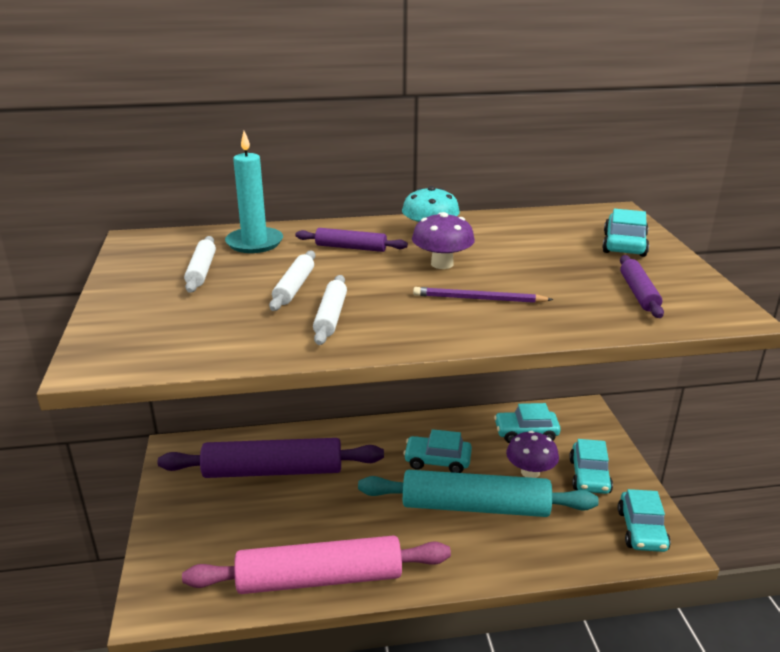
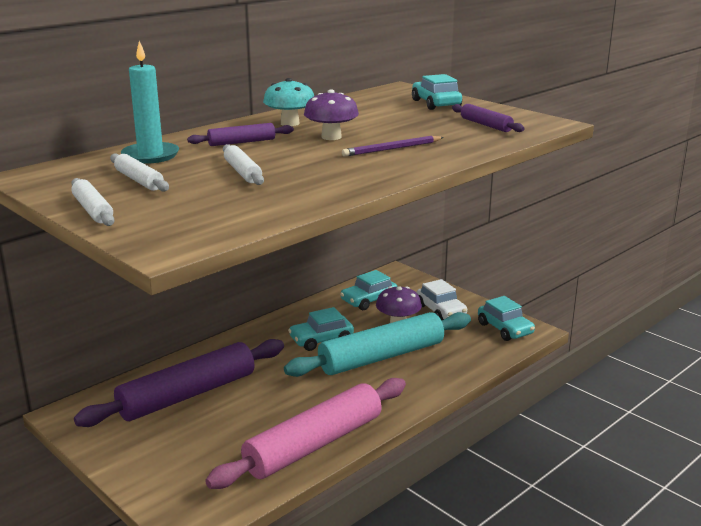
camera: 35 degrees left, 5 degrees down
white rolling pin [313,275,347,345] -> white rolling pin moved to [71,178,114,226]
turquoise car [569,439,613,494] -> white car [416,279,467,320]

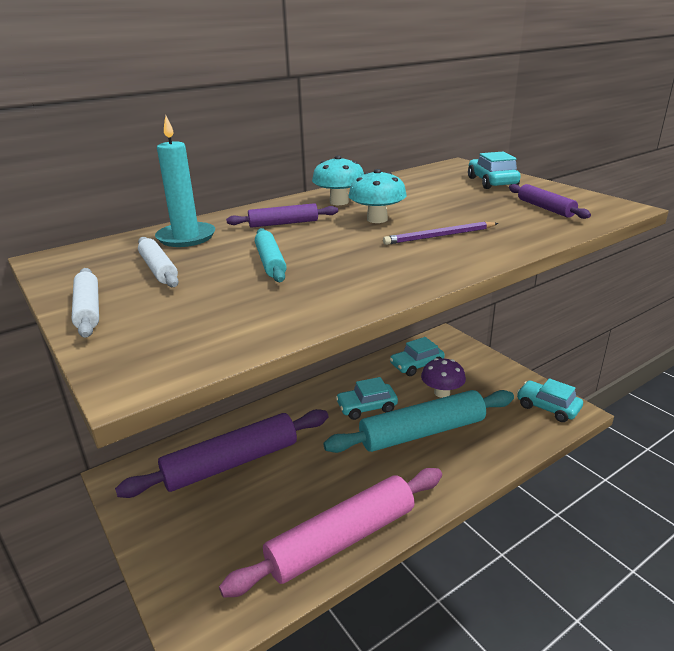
camera: 10 degrees right, 5 degrees up
white rolling pin [223,144,264,185] -> turquoise rolling pin [255,228,287,282]
purple mushroom [304,89,359,140] -> turquoise mushroom [348,169,407,223]
white car [416,279,467,320] -> none
turquoise car [478,296,535,341] -> turquoise car turned 150 degrees clockwise [517,378,583,422]

